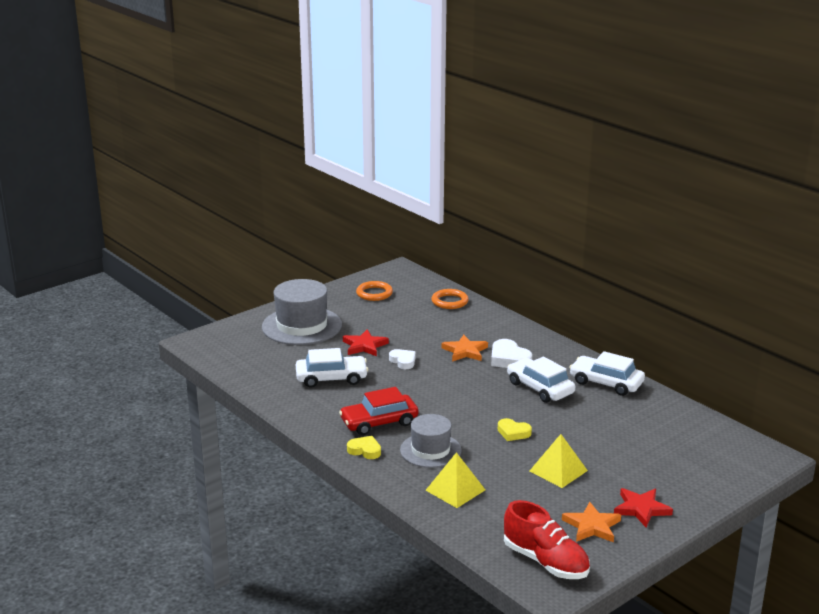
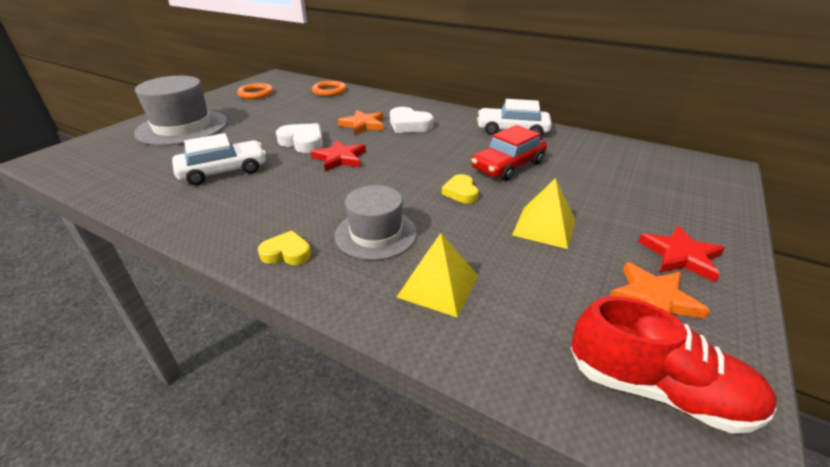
camera: 20 degrees left, 10 degrees up
red car [339,387,418,435] -> red car moved to [471,125,547,181]
red star [343,329,389,356] -> red star moved to [311,140,366,172]
white heart [389,349,416,369] -> white heart [276,123,323,153], size x1.52
yellow heart [498,418,532,441] -> yellow heart turned 75 degrees clockwise [442,174,479,204]
white car [507,356,575,403] -> none

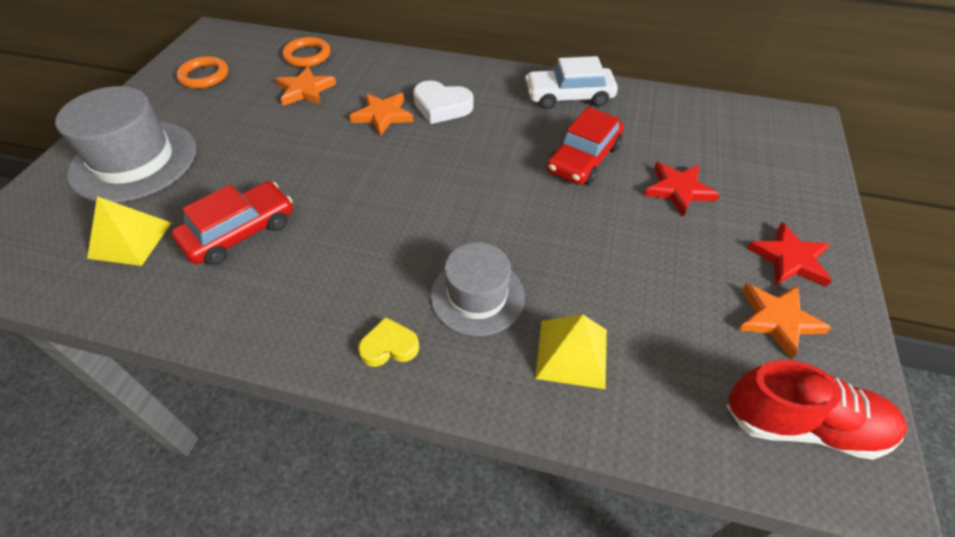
camera: 15 degrees left, 15 degrees up
white car [172,133,266,185] -> red car [171,181,293,265]
white heart [276,123,323,153] -> none
red star [311,140,366,172] -> red star moved to [644,162,720,217]
yellow heart [442,174,479,204] -> none
yellow pyramid [512,178,575,249] -> yellow pyramid moved to [87,196,171,266]
none -> orange star [276,66,336,106]

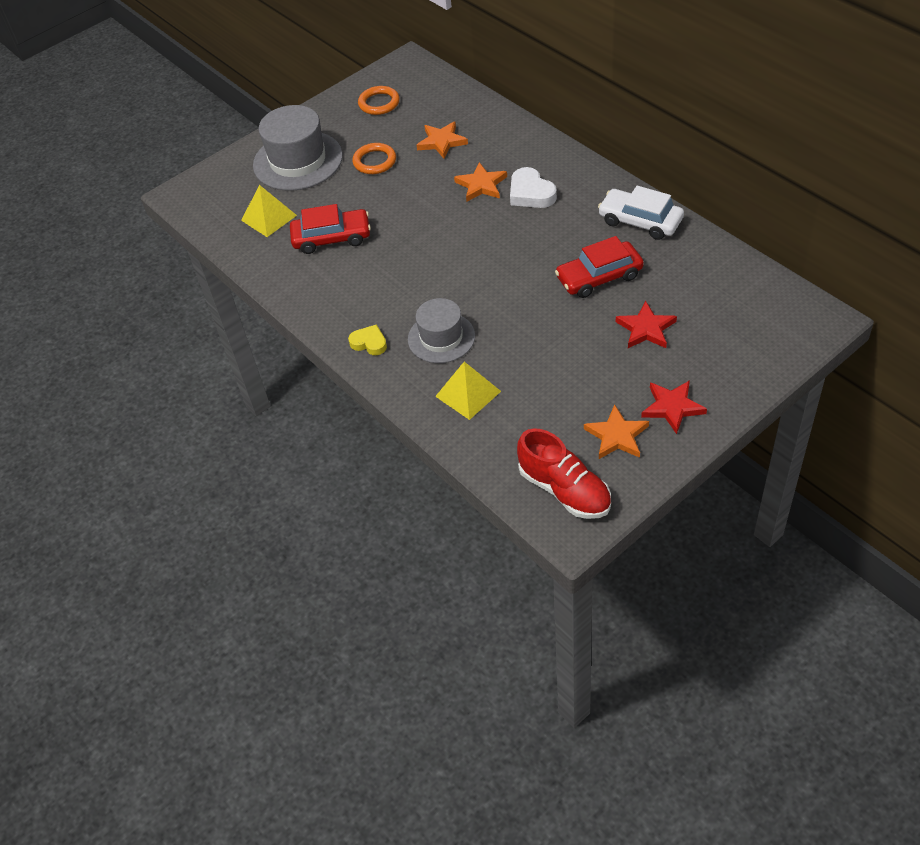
camera: 40 degrees right, 0 degrees up
orange ring [282,37,330,67] -> orange ring moved to [352,143,396,174]

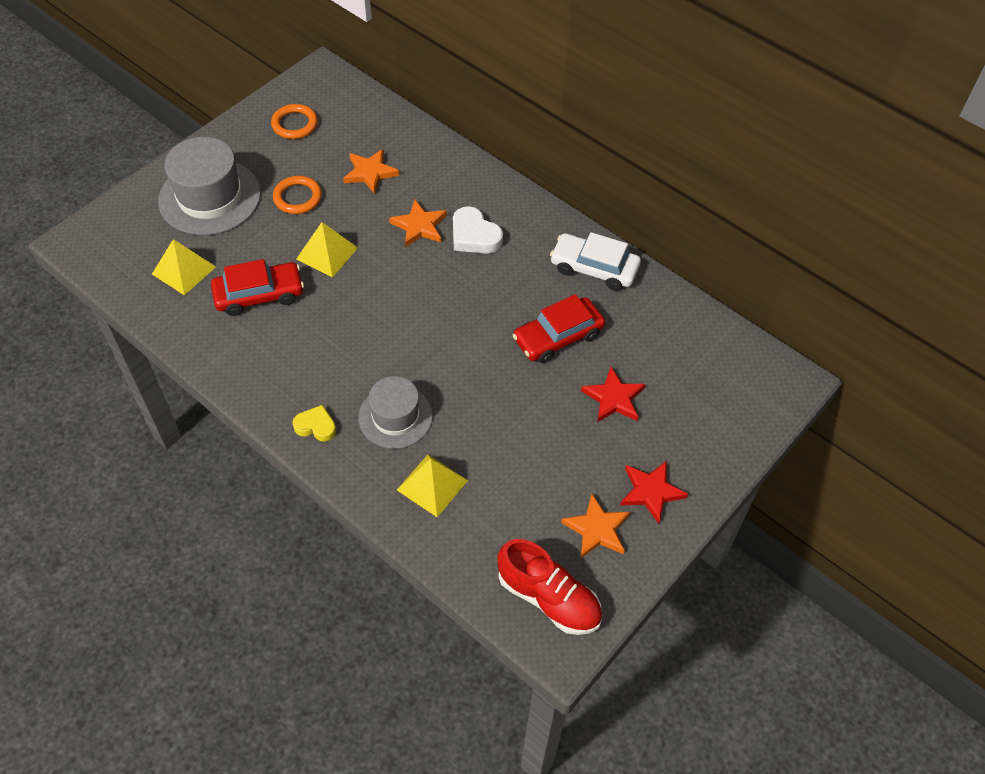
camera: 15 degrees left, 5 degrees up
none -> yellow pyramid [296,222,358,277]

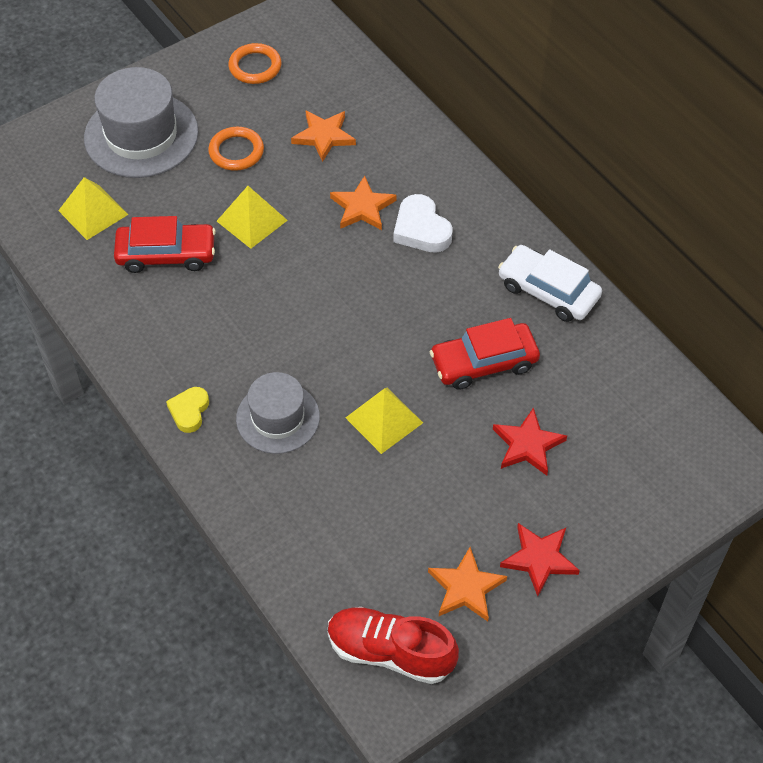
camera: 15 degrees right, 0 degrees up
yellow heart [293,405,336,441] -> yellow heart turned 105 degrees counterclockwise [166,387,209,433]
yellow pyramid [397,455,468,517] -> yellow pyramid moved to [345,388,423,454]
red shoe [497,539,602,635] -> red shoe turned 150 degrees clockwise [328,607,459,684]

